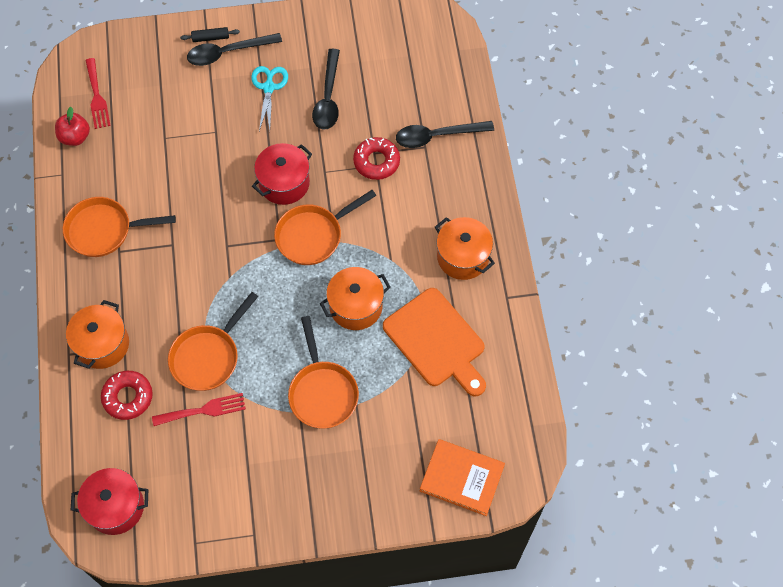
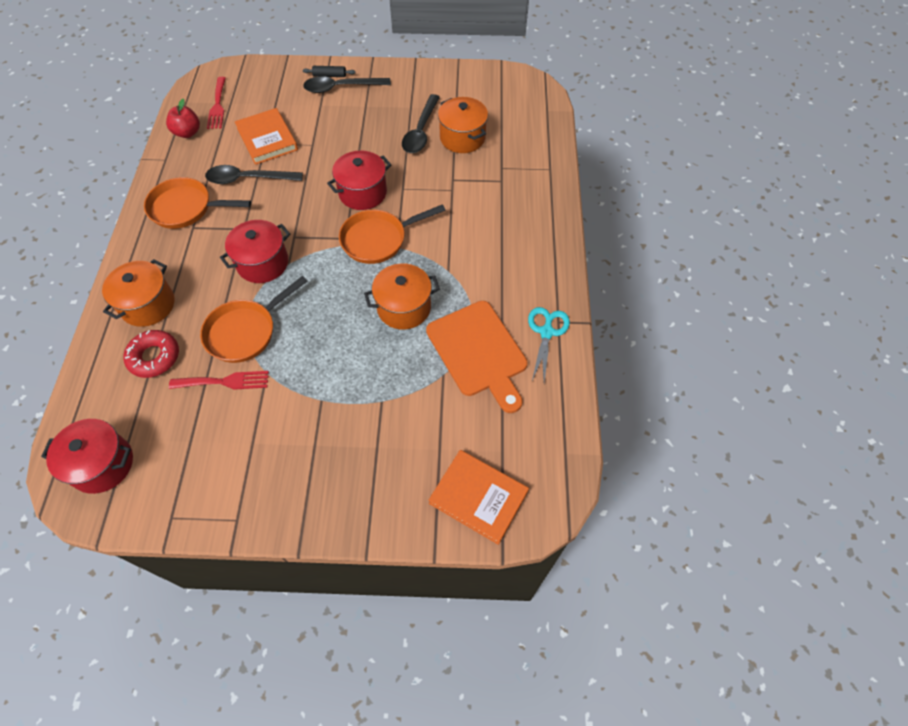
camera: 10 degrees right, 5 degrees down
turquoise scissors [251,66,288,131] -> turquoise scissors moved to [528,307,570,382]
orange pan [288,316,359,429] -> none
red donut [353,137,400,180] -> none
black spoon [396,121,494,148] -> black spoon moved to [205,165,303,184]
orange pot [435,217,495,280] -> orange pot moved to [438,97,488,153]
none -> red pot [220,220,290,283]
none -> orange book [235,108,298,165]

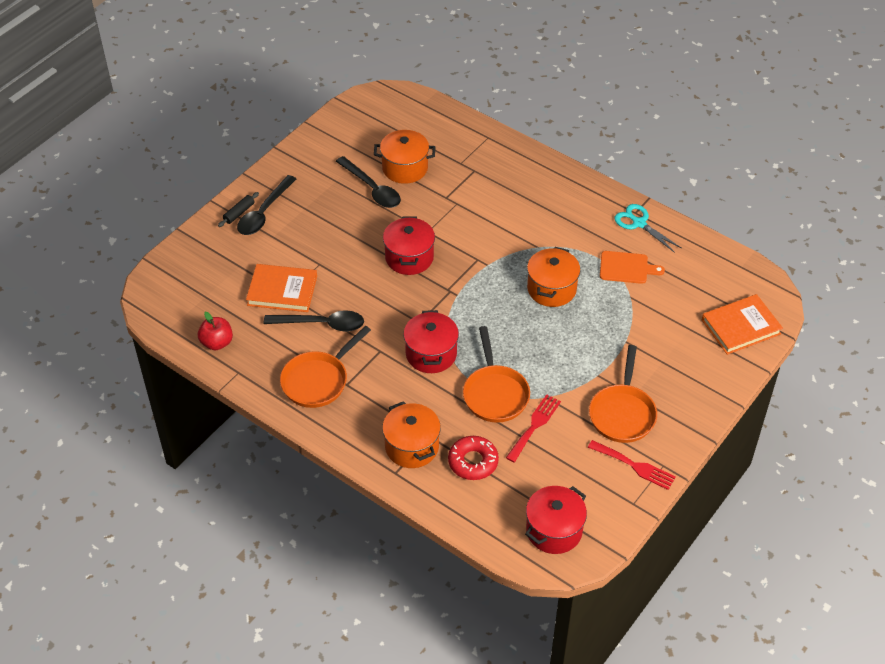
camera: 55 degrees left, 10 degrees down
black spoon [205,165,303,184] -> black spoon turned 120 degrees counterclockwise [264,310,364,332]
red fork [207,77,226,129] -> red fork moved to [588,440,676,490]
orange pan [339,204,445,264] -> orange pan moved to [589,345,657,443]
orange cutting board [426,301,528,413] -> orange cutting board [600,251,665,284], size x0.59

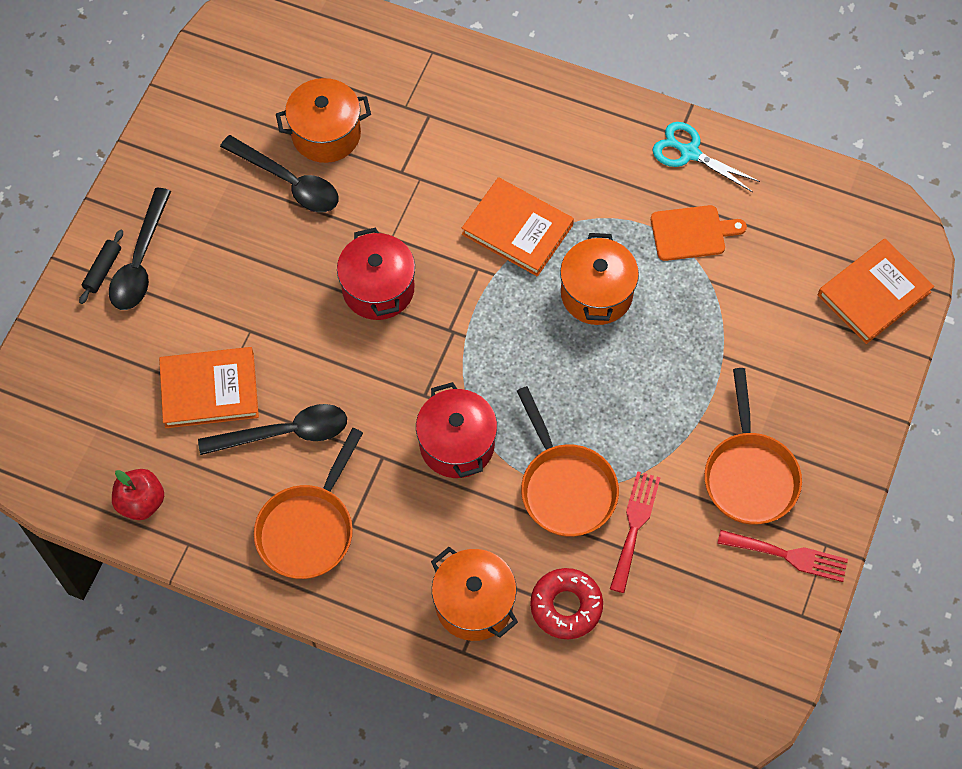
camera: 15 degrees left, 15 degrees up
red pot [525,486,587,554] -> none
none -> orange book [462,177,574,276]

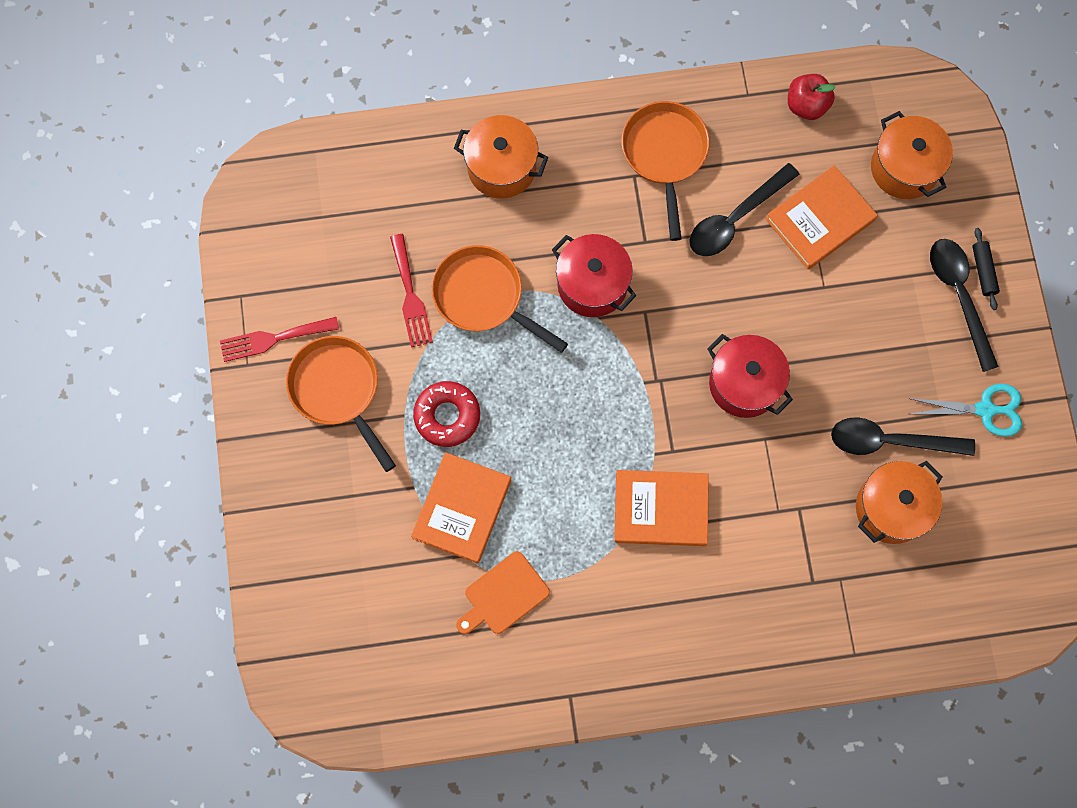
camera: 150 degrees right, 10 degrees up
red donut [530,568,603,639] -> red donut moved to [413,381,480,447]
orange pot [560,233,639,325] -> orange pot moved to [871,111,953,199]
turquoise scissors [653,122,760,192] -> turquoise scissors moved to [909,384,1022,437]
orange book [818,239,934,344] -> orange book moved to [411,452,511,564]

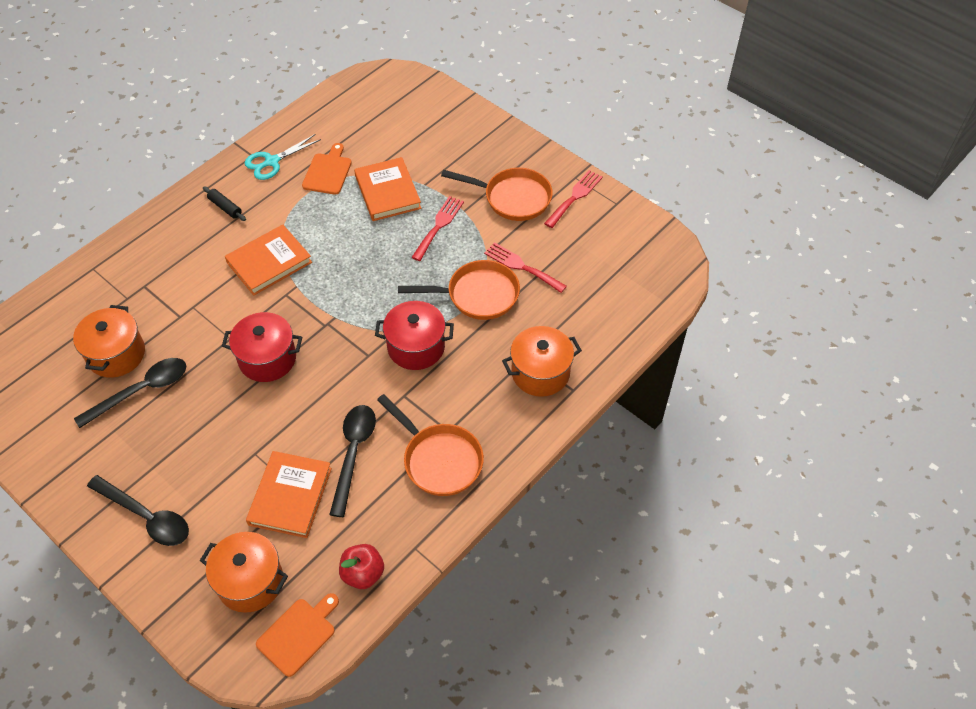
camera: 140 degrees right, 20 degrees down
red donut [413,381,480,447] -> red fork [411,196,464,261]
turquoise scissors [909,384,1022,437] -> turquoise scissors moved to [245,134,321,180]
black rolling pin [972,228,1000,310] -> black rolling pin moved to [203,186,246,221]
none -> orange cutting board [256,593,339,677]

